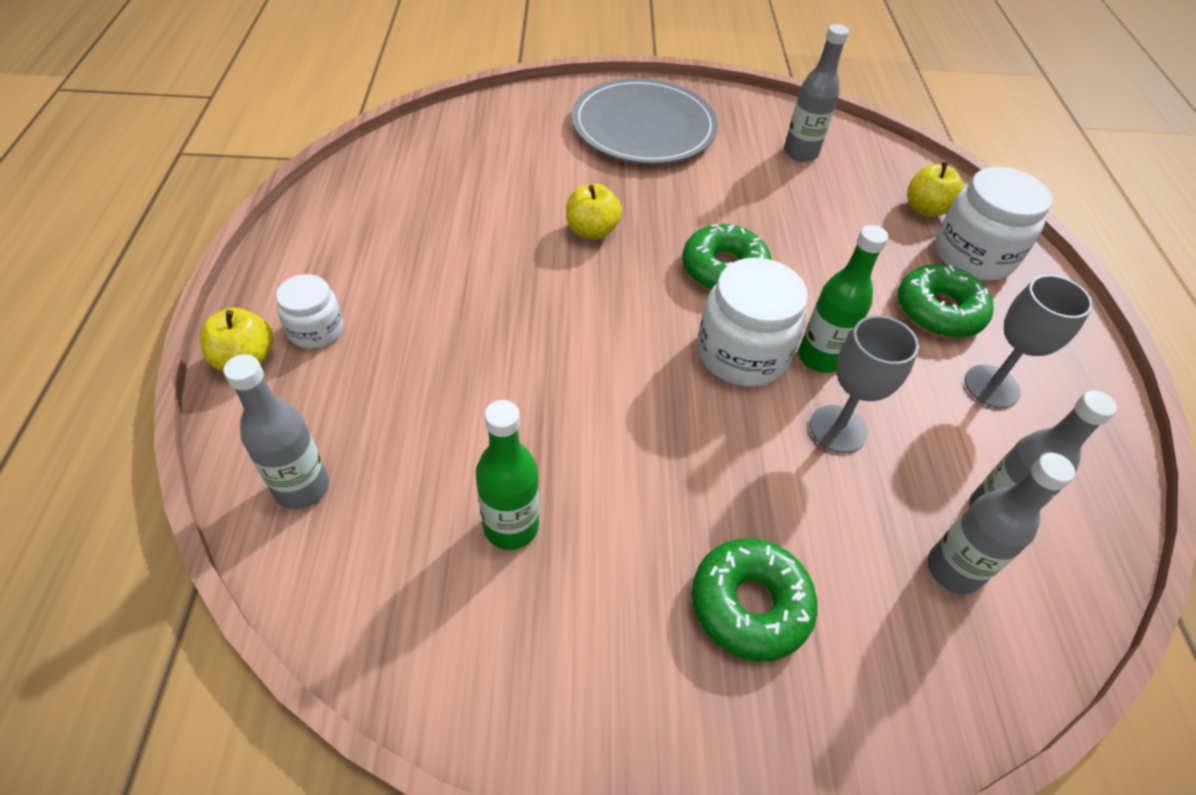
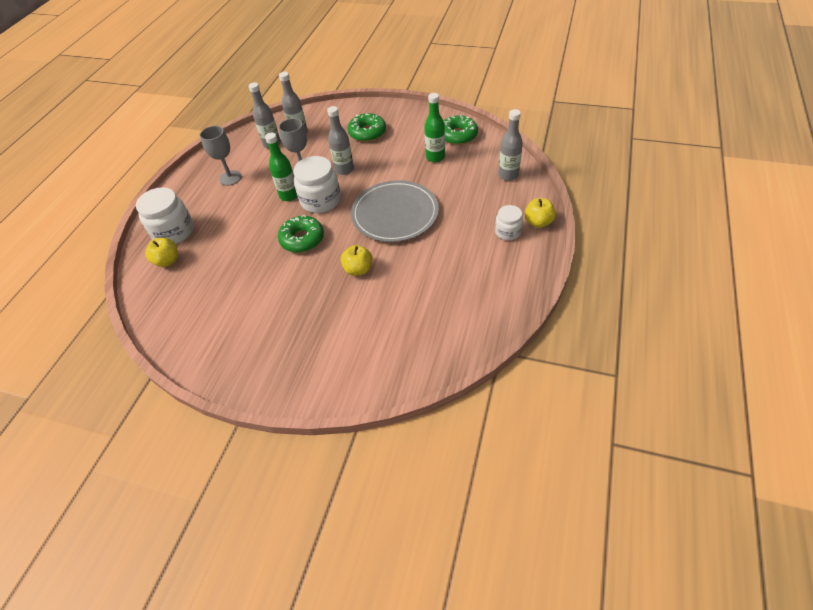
camera: 155 degrees left, 0 degrees up
grey plate [572,78,718,164] -> grey plate moved to [351,180,439,242]
grey bottle [784,24,849,162] -> grey bottle moved to [327,106,354,175]
green donut [898,264,994,338] -> green donut moved to [444,115,478,145]

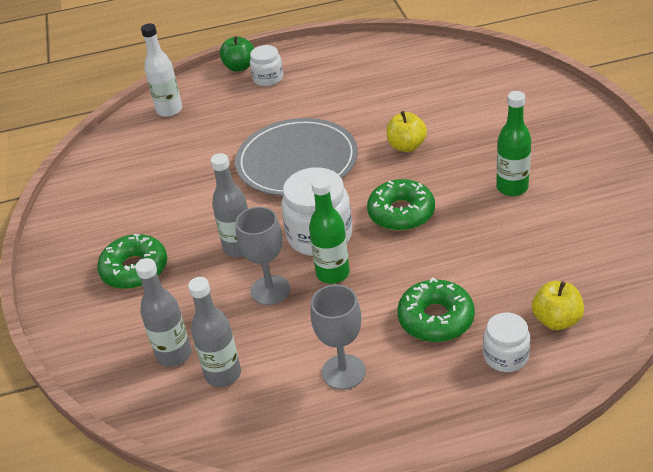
camera: 120 degrees left, 10 degrees down
white jar [136,187,194,244] -> white jar [483,312,530,372], size x0.58
green bottle [424,93,445,162] -> green bottle moved to [496,91,531,196]
green donut [444,115,478,145] -> green donut moved to [397,278,475,342]
grey bottle [498,109,523,181] -> white bottle [141,23,182,117]
yellow apple [525,198,556,228] -> green apple [220,36,254,71]

